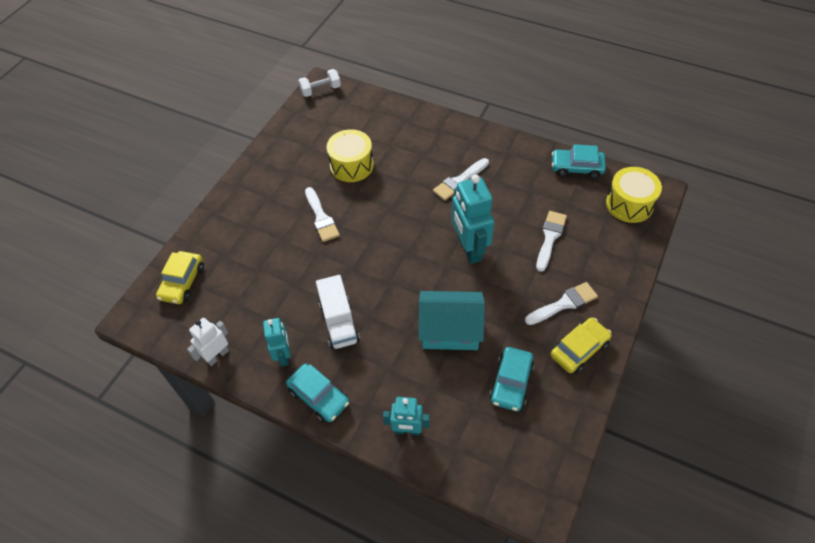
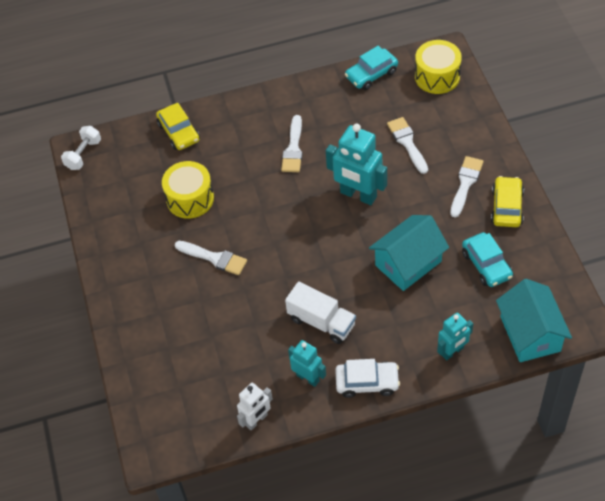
camera: 40 degrees left, 0 degrees up
yellow car [156,251,204,304] -> yellow car moved to [156,103,200,150]
white robot [187,318,229,366] -> white robot turned 135 degrees counterclockwise [237,383,273,431]
turquoise car [286,363,349,423] -> white car [335,359,400,398]
none -> turquoise house [496,279,572,362]

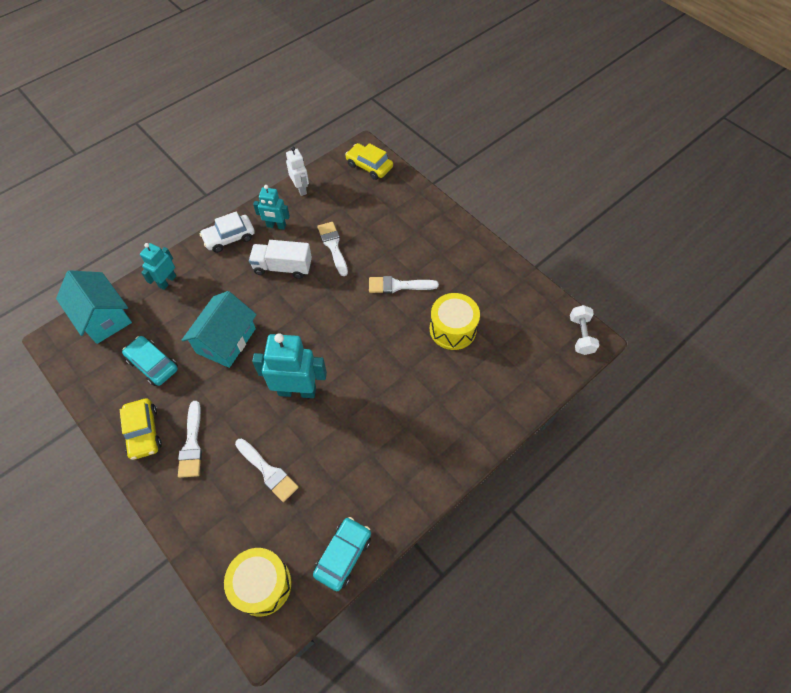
camera: 150 degrees right, 5 degrees up
yellow car [156,103,200,150] -> yellow car moved to [345,143,393,180]
white robot [237,383,273,431] -> white robot turned 135 degrees clockwise [286,147,309,196]
white brush [281,115,302,172] -> white brush moved to [317,222,348,276]

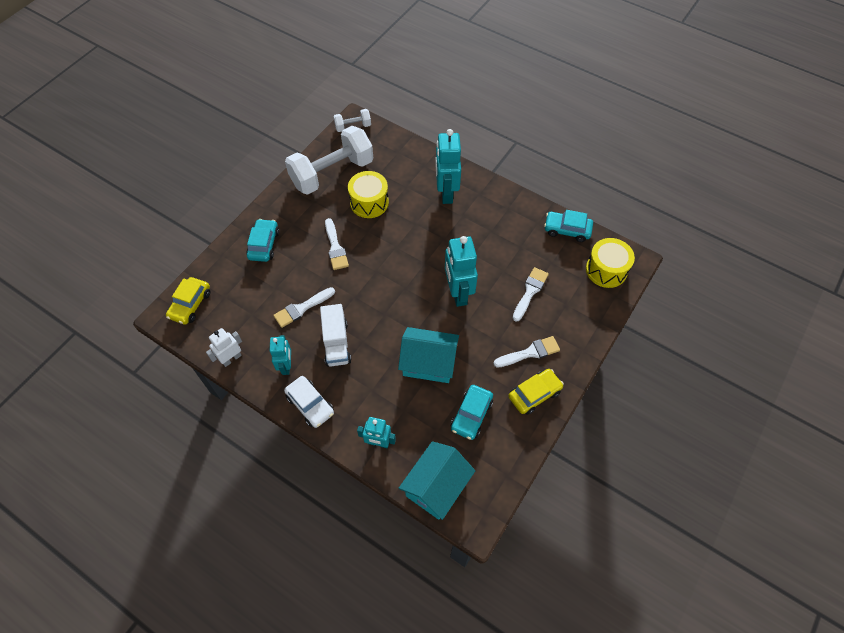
camera: 105 degrees left, 0 degrees up
none -> turquoise car [246,219,279,262]
none -> white dumbbell [285,126,373,195]
none -> turquoise robot [435,129,461,204]

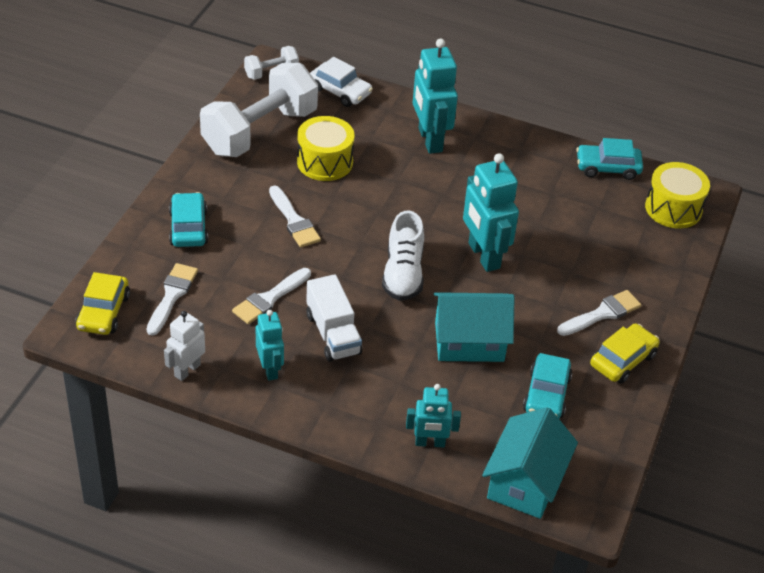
camera: 15 degrees left, 15 degrees down
white car [284,376,334,428] -> white car moved to [310,57,373,107]
white brush [513,267,549,322] -> white brush moved to [147,263,198,336]
none -> white shoe [382,210,424,301]

